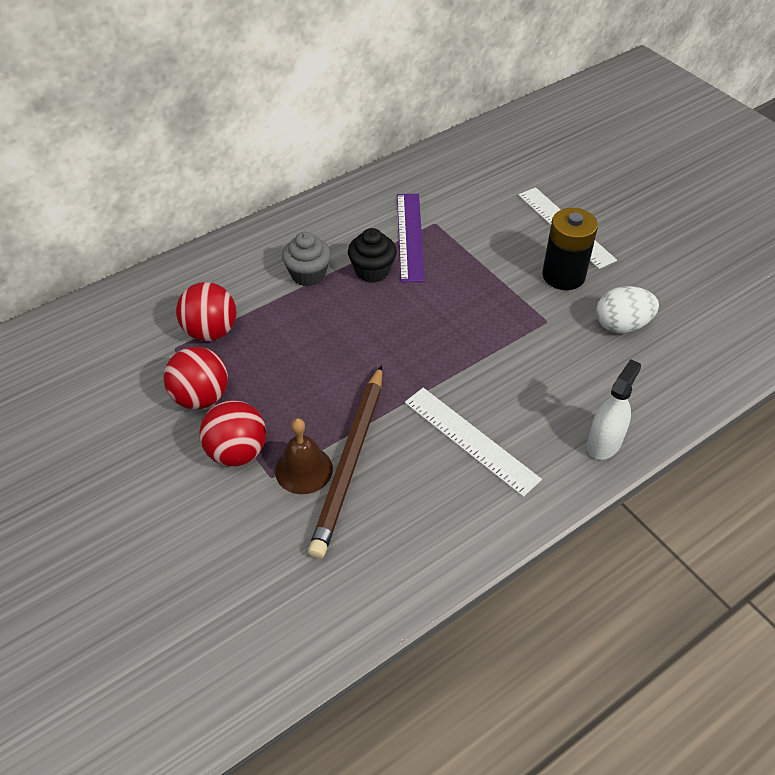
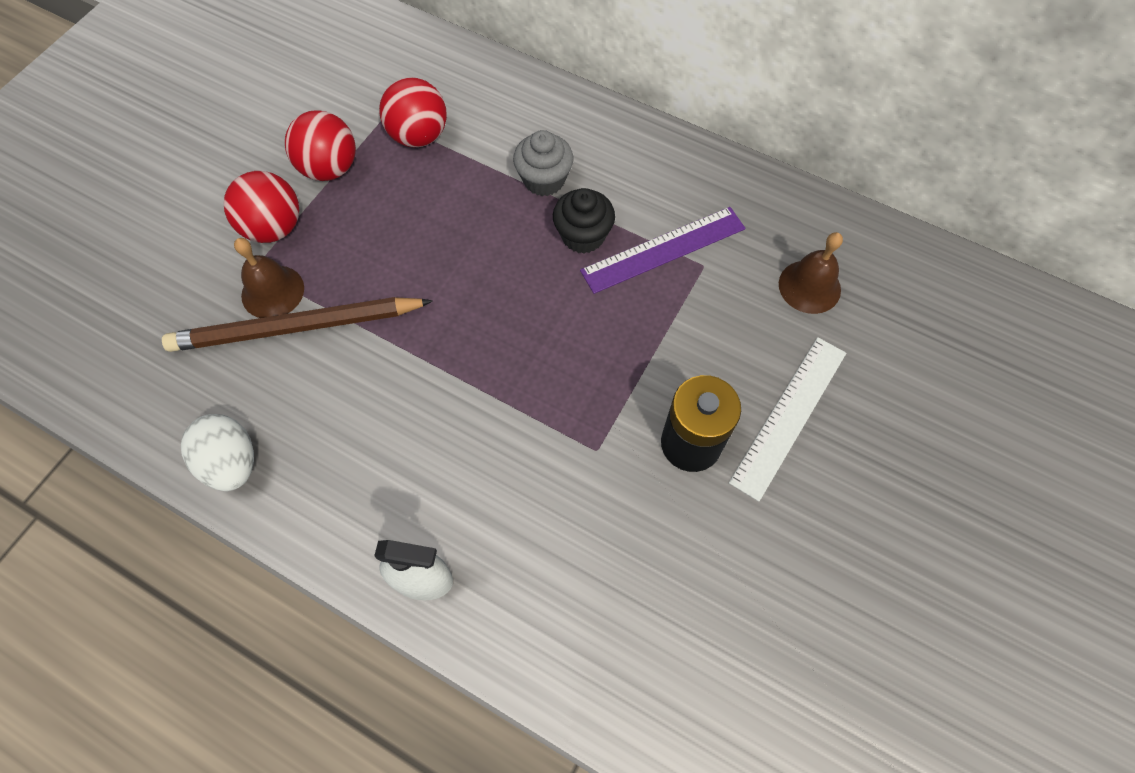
camera: 65 degrees right, 15 degrees up
white ruler [405,388,542,497] -> none
white egg [596,286,659,333] -> white egg moved to [181,414,254,491]
none -> brown bell [779,232,843,314]

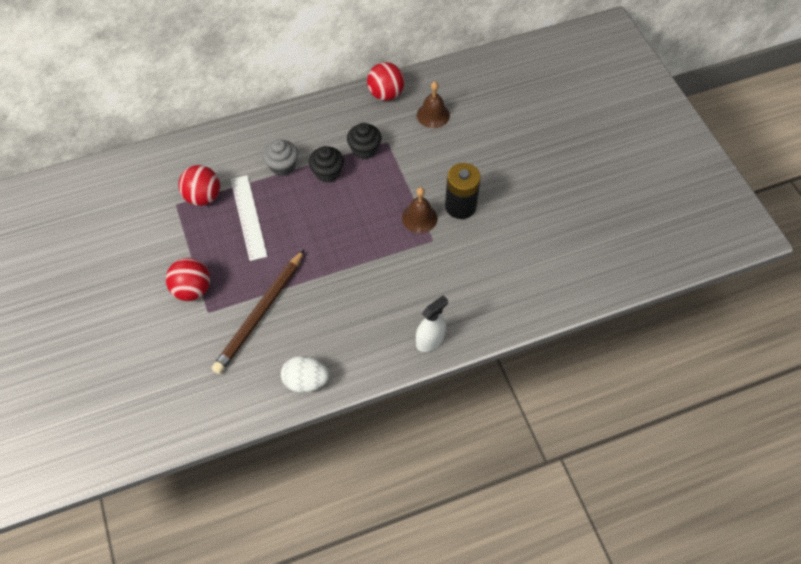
camera: 50 degrees left, 5 degrees down
brown bell [234,238,304,318] -> brown bell moved to [402,187,438,233]
red ball [285,110,356,181] -> red ball moved to [367,62,404,101]
purple ruler [580,207,745,294] -> black cupcake [347,123,381,159]
white ruler [729,337,846,502] -> white ruler moved to [231,175,268,261]

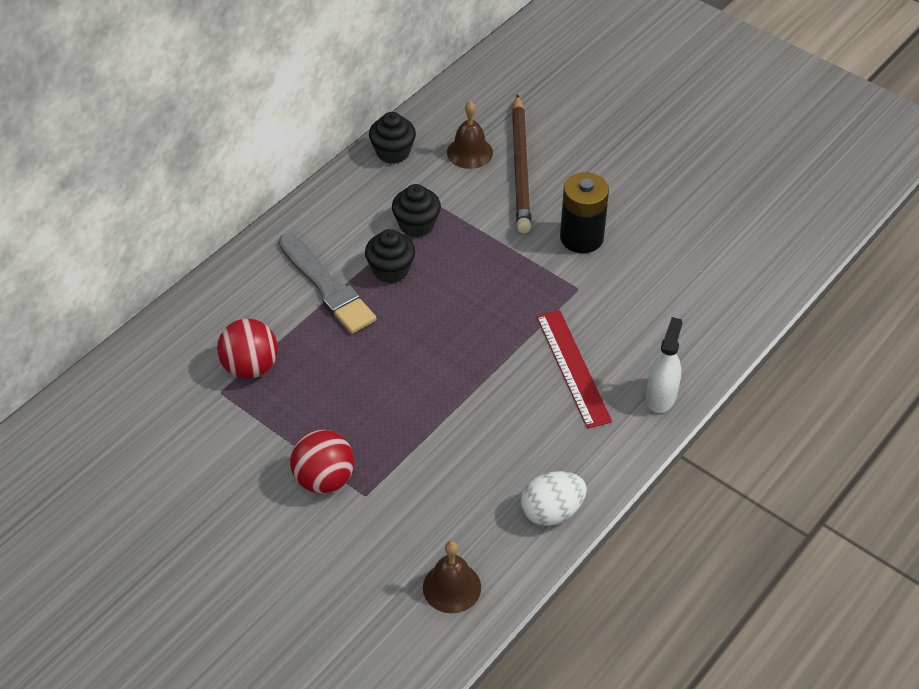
camera: 30 degrees left, 10 degrees down
brown pencil [212,249,305,374] -> brown pencil moved to [512,94,531,233]
white ruler [231,175,268,261] -> none
grey cupcake [263,139,298,176] -> grey brush [279,233,376,334]
red ball [367,62,404,101] -> black cupcake [369,112,416,164]
brown bell [402,187,438,233] -> brown bell moved to [423,541,481,613]
none -> red ruler [536,310,612,429]

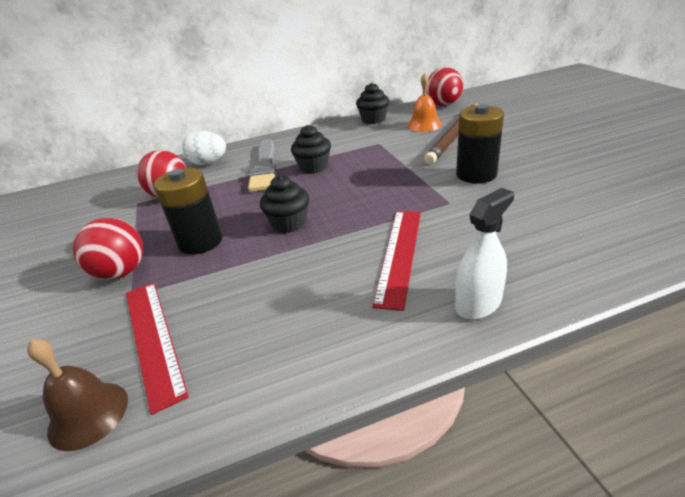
camera: 35 degrees right, 15 degrees down
black cupcake [392,184,441,237] -> black cupcake moved to [260,175,309,233]
brown bell [447,101,493,169] -> orange bell [407,73,442,132]
white egg [521,471,587,526] -> white egg moved to [182,131,226,165]
none -> red ruler [126,282,189,415]
none -> black battery [154,168,223,255]
none -> red ball [427,67,463,106]

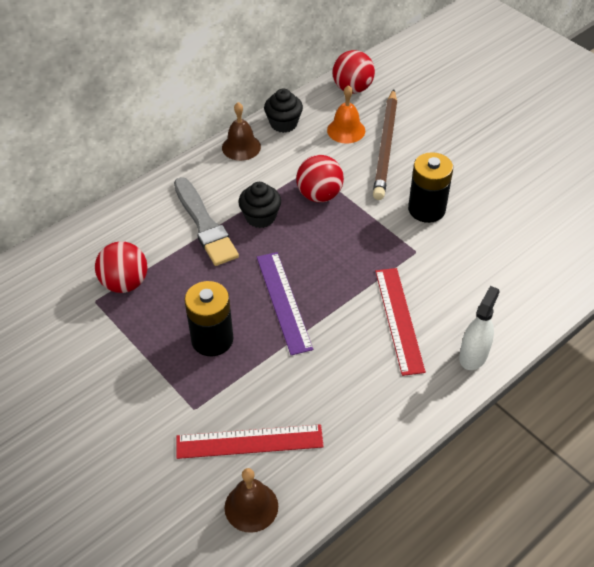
camera: 25 degrees left, 15 degrees up
red ball [73,218,143,280] -> red ball moved to [296,155,344,202]
red ruler [126,282,189,415] -> red ruler turned 45 degrees counterclockwise [176,424,324,459]
white egg [182,131,226,165] -> none
black cupcake [260,175,309,233] -> purple ruler [257,252,313,355]
none -> brown bell [222,102,261,161]

